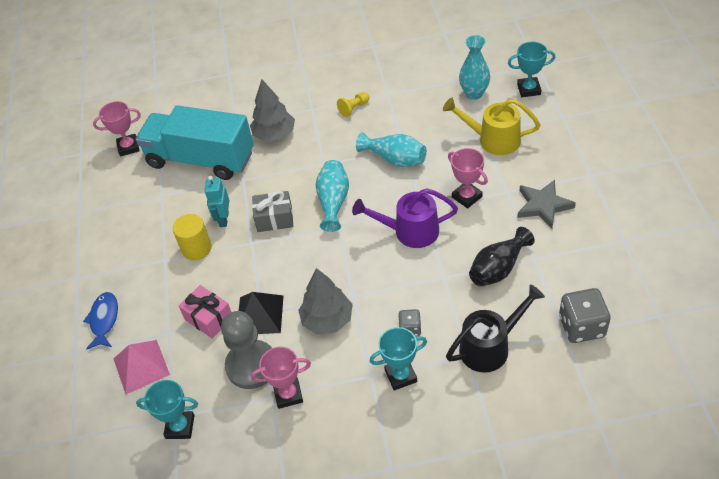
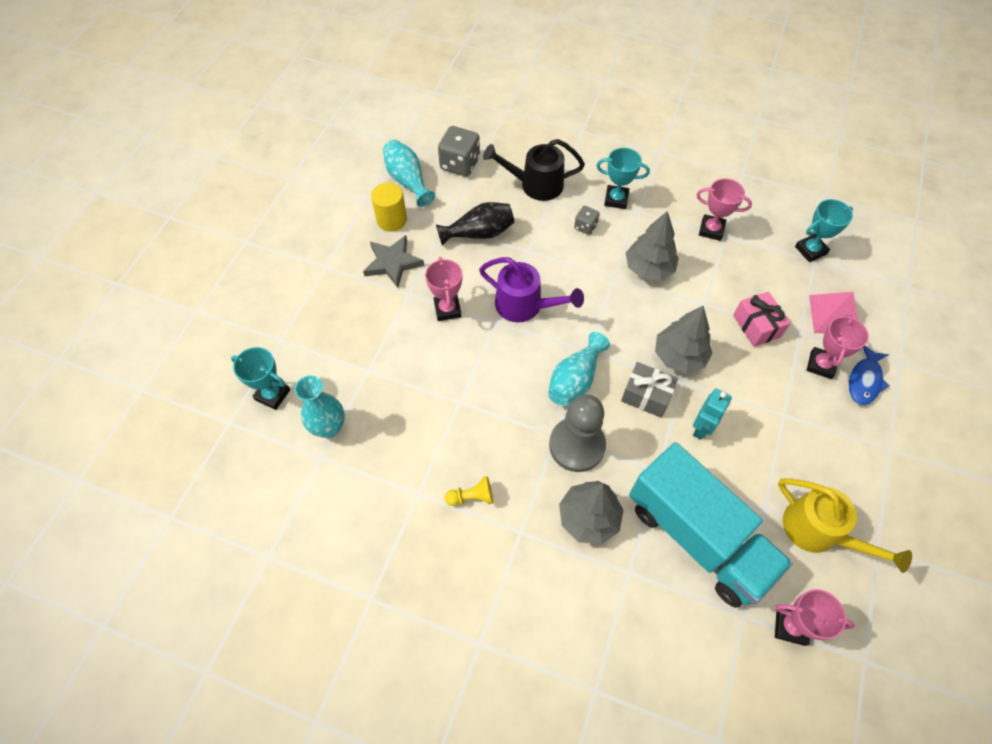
camera: 155 degrees left, 10 degrees up
turquoise trophy [136,380,198,439] -> turquoise trophy turned 60 degrees counterclockwise [795,199,853,262]
yellow cylinder [173,214,212,260] -> yellow cylinder moved to [371,183,407,231]
grey pawn [221,311,272,389] -> grey pawn moved to [549,394,606,472]
black pyramid [239,292,284,334] -> none
turquoise vase [356,132,427,167] -> turquoise vase moved to [383,140,435,207]
yellow watering can [443,98,541,155] -> yellow watering can moved to [778,478,912,573]
none -> grey tree [655,305,713,374]
none -> pink trophy [807,314,869,379]

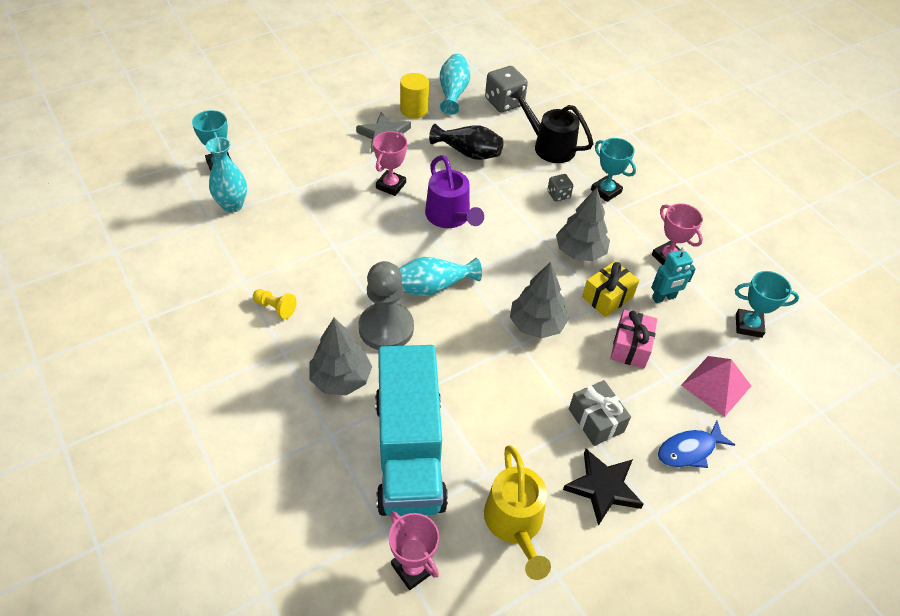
camera: 35 degrees right, 10 degrees down
grey gift [621,362,678,418] -> grey gift moved to [569,380,631,446]
turquoise robot [693,388,732,440] -> turquoise robot moved to [651,247,696,303]
pink trophy [807,314,869,379] -> none
none -> black star [563,449,644,526]
none -> yellow gift [582,261,639,317]

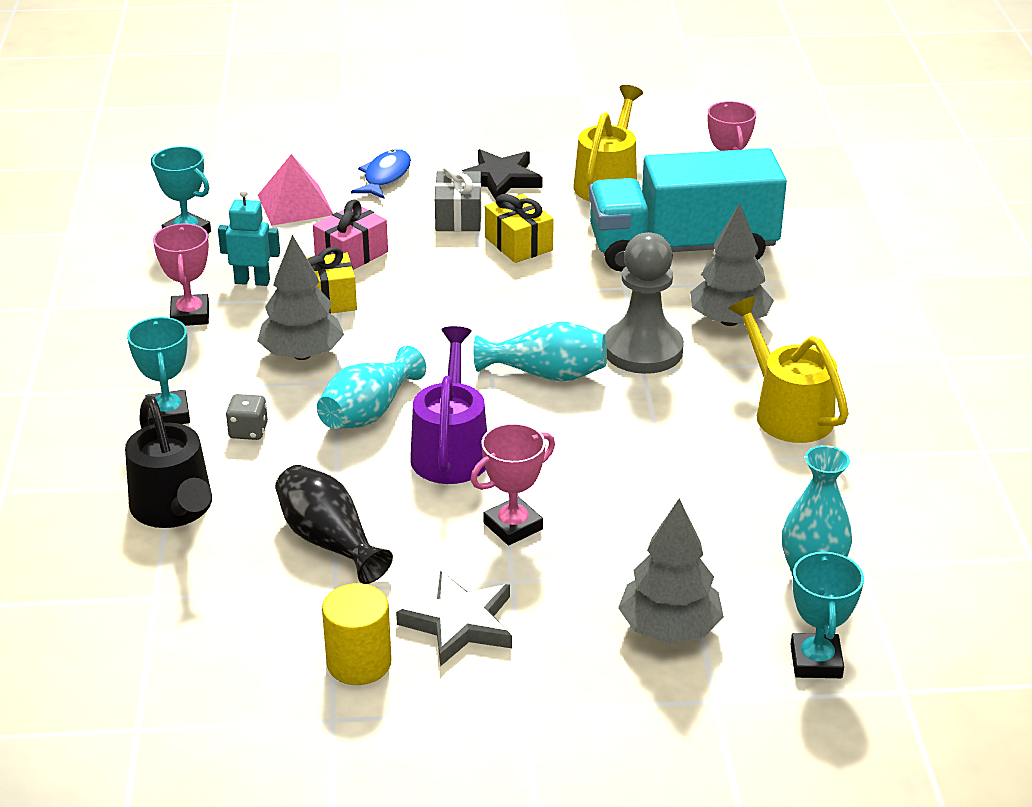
camera: 150 degrees left, 15 degrees down
yellow pawn [253,289,297,319] -> yellow watering can [728,296,849,443]
turquoise truck [375,345,448,516] -> turquoise truck turned 120 degrees counterclockwise [589,148,787,271]
turquoise vase [440,54,470,115] -> turquoise vase moved to [317,346,426,429]
grey dice [485,66,528,112] -> none
grey tree [510,262,569,339] -> grey tree moved to [618,498,724,643]
blue fish [658,421,735,468] -> blue fish turned 75 degrees counterclockwise [351,149,411,199]
none -> yellow gift [485,194,554,263]

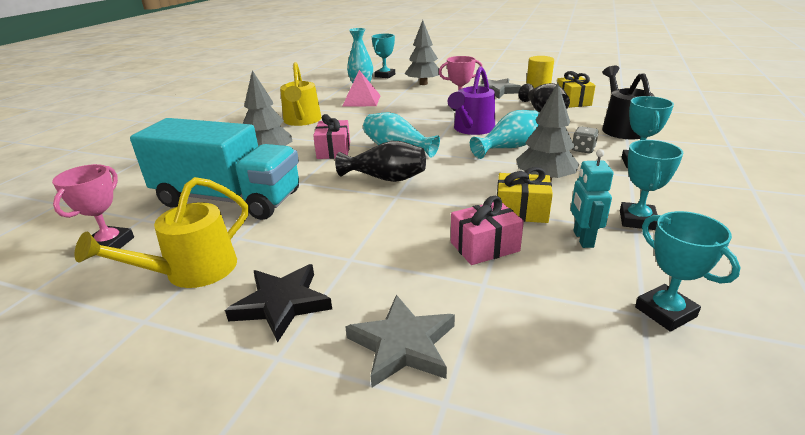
camera: 155 degrees left, 5 degrees down
pink trophy [153,224,209,326] -> turquoise trophy [620,140,684,230]
turquoise robot [218,189,280,286] -> turquoise robot turned 60 degrees clockwise [571,149,613,248]
pink pyramid [258,154,333,226] -> pink pyramid moved to [342,70,381,107]
blue fish [351,149,411,199] -> grey star [345,295,455,387]
grey gift [435,164,482,232] -> none
yellow gift [485,194,554,263] -> yellow gift moved to [557,71,596,108]
grey pawn [605,232,684,374] -> pink gift [313,114,350,159]
none -> black vase [335,141,426,182]

